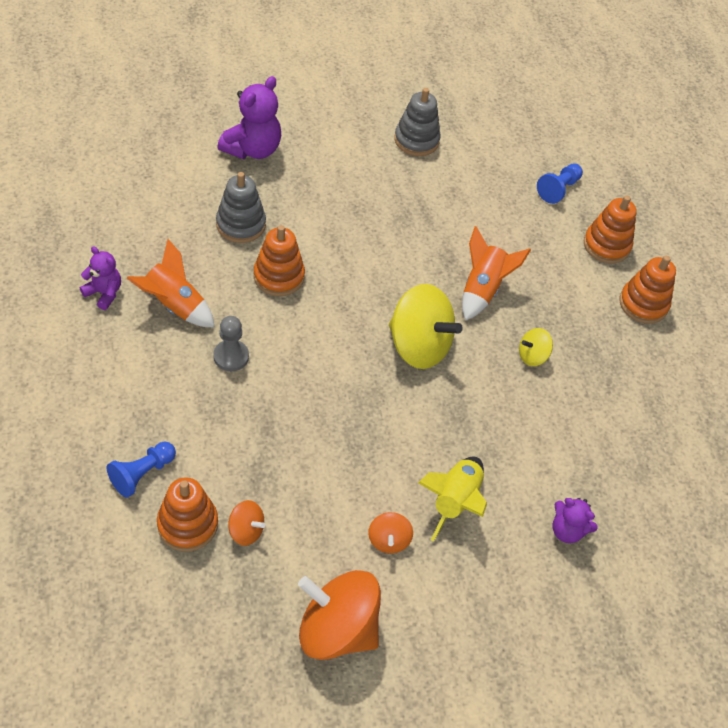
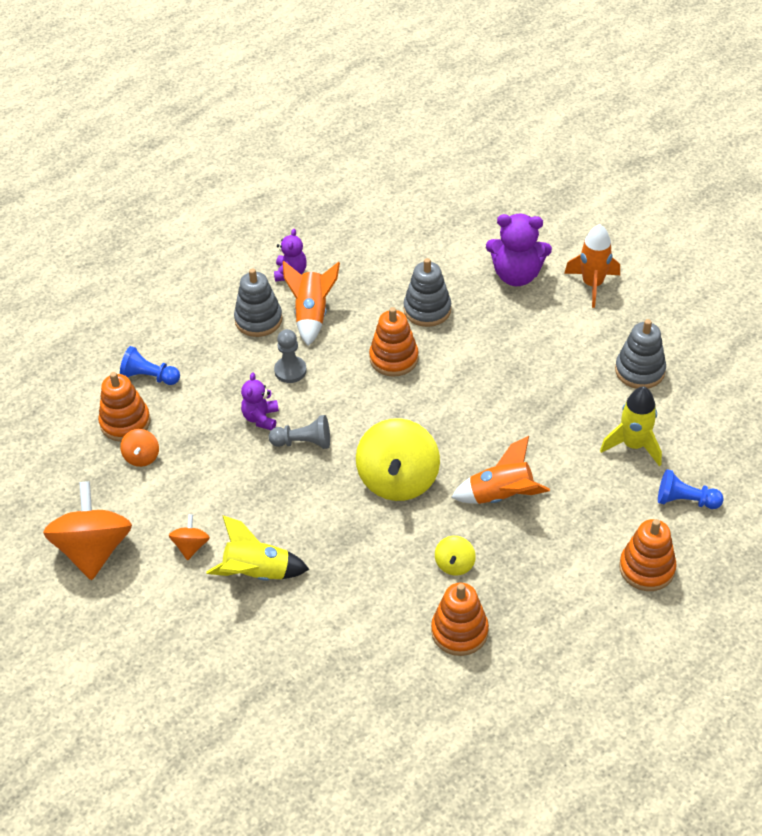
camera: 70 degrees right, 5 degrees down
orange spinning top [368,512,413,553] -> orange spinning top turned 120 degrees clockwise [169,514,210,560]
yellow spinning top [519,328,553,366] -> yellow spinning top turned 120 degrees counterclockwise [435,536,476,576]
purple teddy bear [552,498,598,543] -> purple teddy bear moved to [241,373,279,430]
orange stacking toy [620,256,676,324] -> orange stacking toy moved to [431,583,489,656]
none -> grey stacking toy [234,268,283,337]
none -> grey pawn [269,415,330,449]
none -> orange rocket [564,224,620,308]
none -> yellow rocket [600,386,662,466]

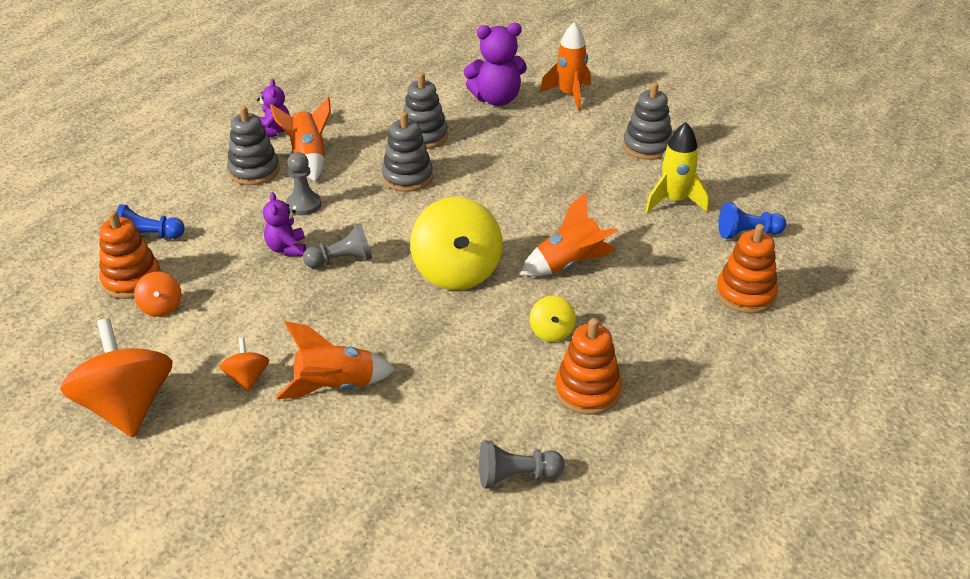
camera: 20 degrees left, 10 degrees down
yellow rocket [207,515,309,581] -> orange rocket [276,321,395,399]
orange stacking toy [369,307,419,377] -> grey stacking toy [382,112,433,192]
none -> grey pawn [479,440,565,488]

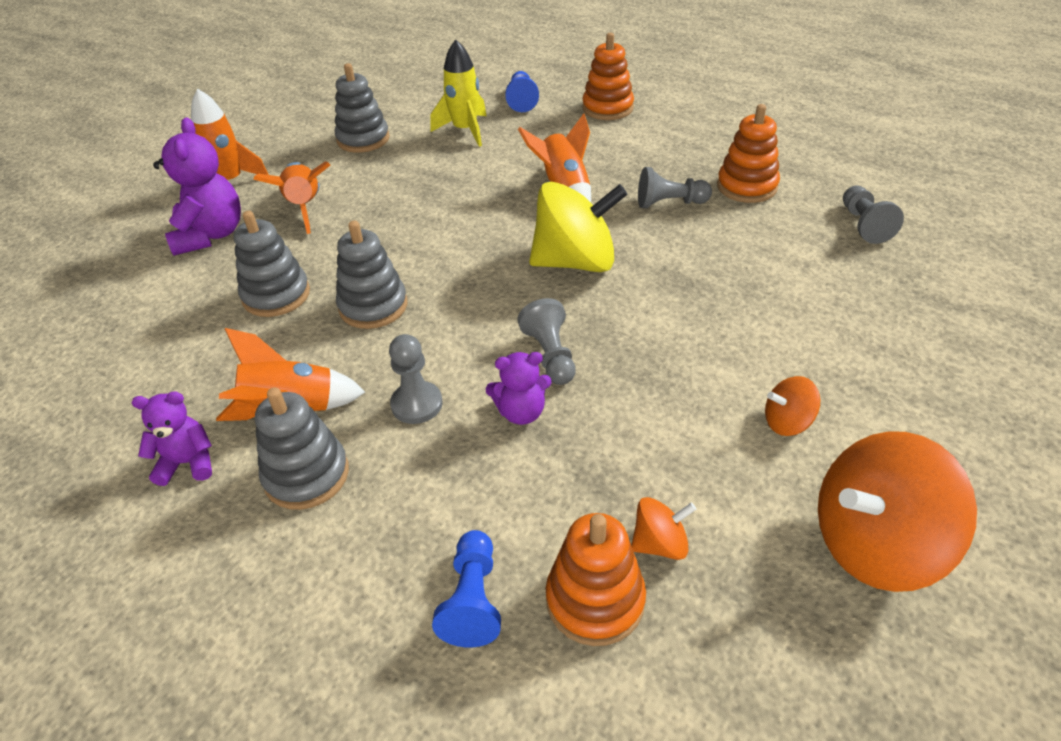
camera: 85 degrees left, 5 degrees up
orange rocket [276,321,395,399] -> orange rocket moved to [253,161,331,234]
yellow spinning top [530,296,576,342] -> grey pawn [638,167,712,208]

